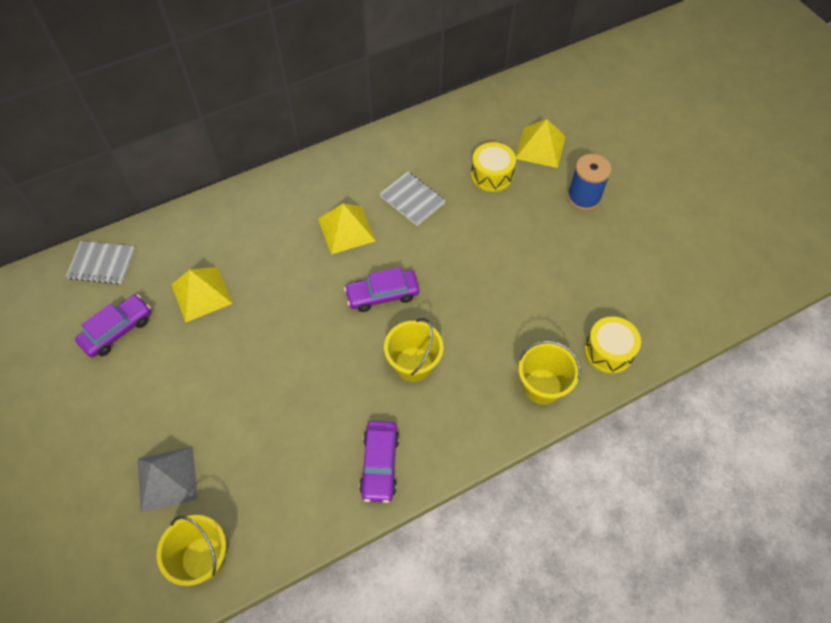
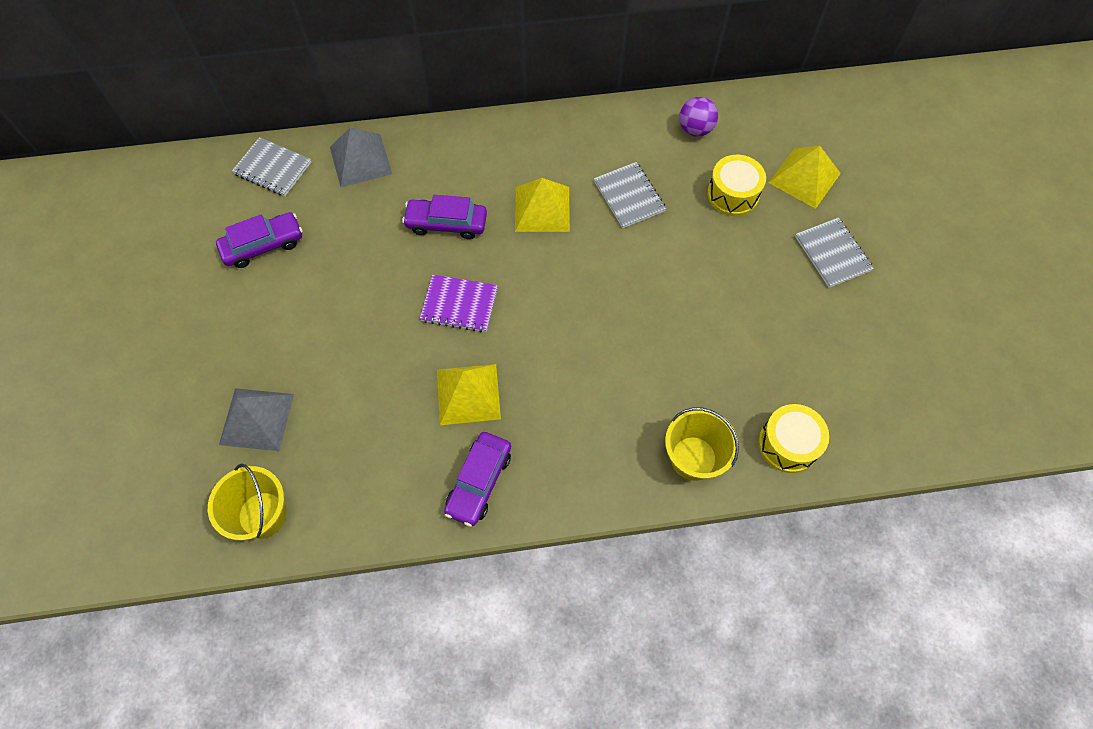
camera: 20 degrees right, 5 degrees up
yellow pyramid [171,267,233,322] -> yellow pyramid moved to [437,364,501,425]
purple car [344,267,419,312] -> purple car moved to [402,195,487,239]
yellow bucket [384,318,443,382] -> none
blue spool [567,154,612,211] -> grey notebook [795,218,874,288]
none -> grey pyramid [330,128,392,187]
none -> purple notebook [420,275,498,332]
none -> purple ball [679,97,718,137]

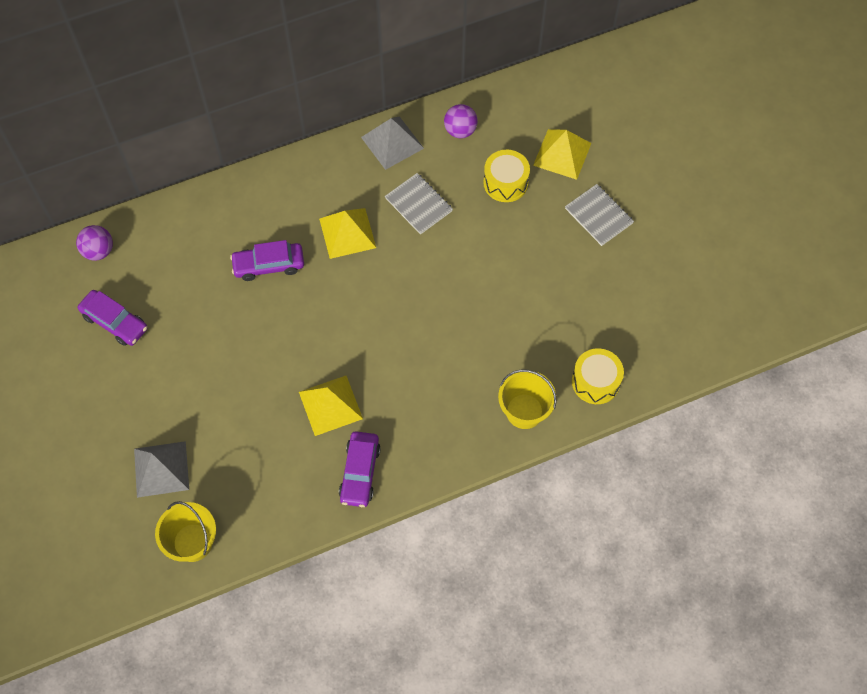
camera: 15 degrees left, 0 degrees up
purple car [216,212,303,268] -> purple car turned 75 degrees clockwise [78,290,147,346]
grey notebook [232,137,311,196] -> purple ball [76,225,113,261]
grey pyramid [330,128,392,187] -> grey pyramid moved to [361,116,424,170]
purple notebook [420,275,498,332] -> none

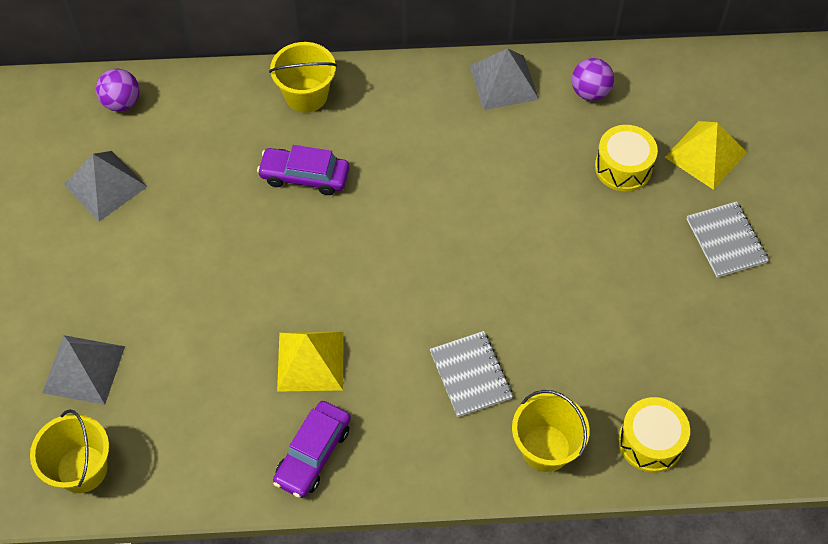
camera: 20 degrees right, 5 degrees down
purple car [78,290,147,346] -> grey pyramid [64,151,148,221]
yellow pyramid [319,208,376,259] -> none
grey notebook [385,173,453,235] -> grey notebook moved to [430,331,513,417]
none -> yellow bucket [269,42,337,113]

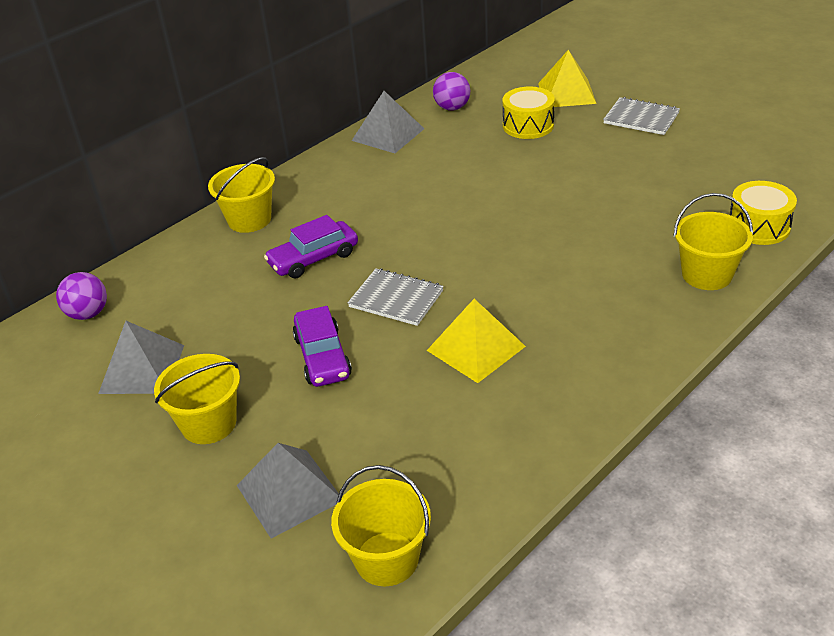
camera: 40 degrees left, 20 degrees down
purple car [273,401,351,498] -> purple car moved to [293,306,352,387]
grey notebook [430,331,513,417] -> grey notebook moved to [348,268,444,326]
none -> yellow bucket [154,354,240,444]

